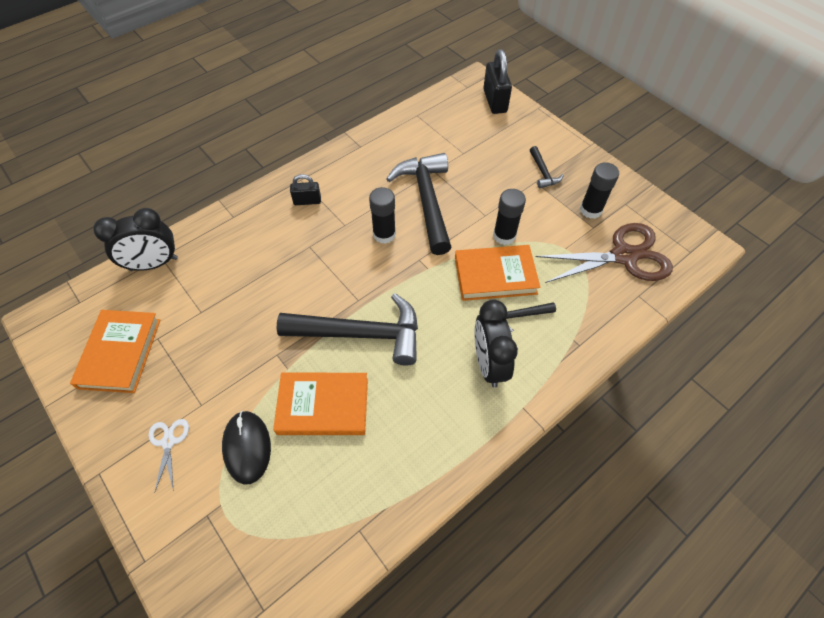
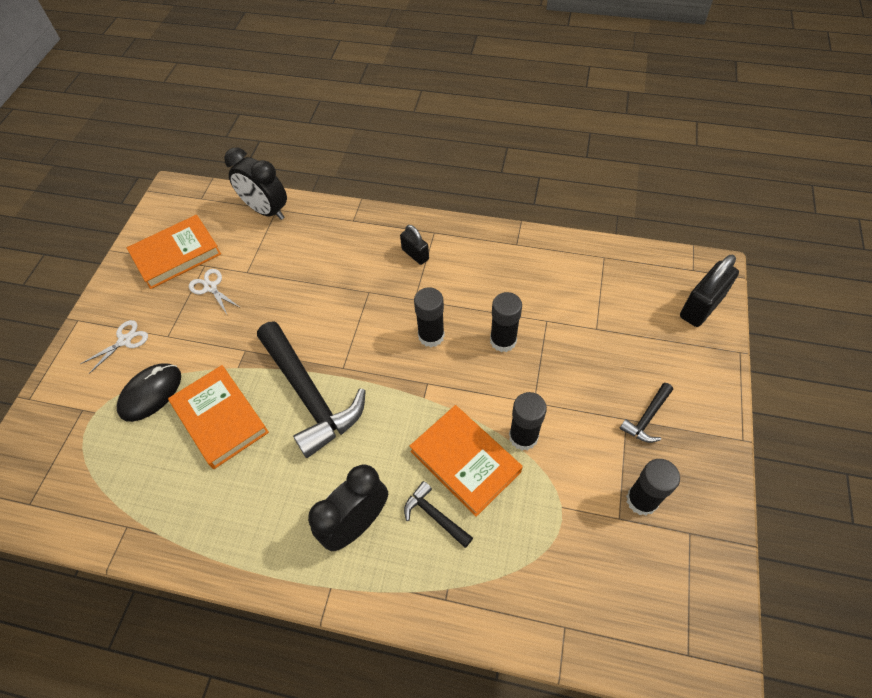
camera: 55 degrees right, 0 degrees up
black hammer [386,153,451,255] -> black glue stick [490,292,522,352]
brown scissors [535,223,673,283] -> none
none -> white scissors [189,269,241,314]

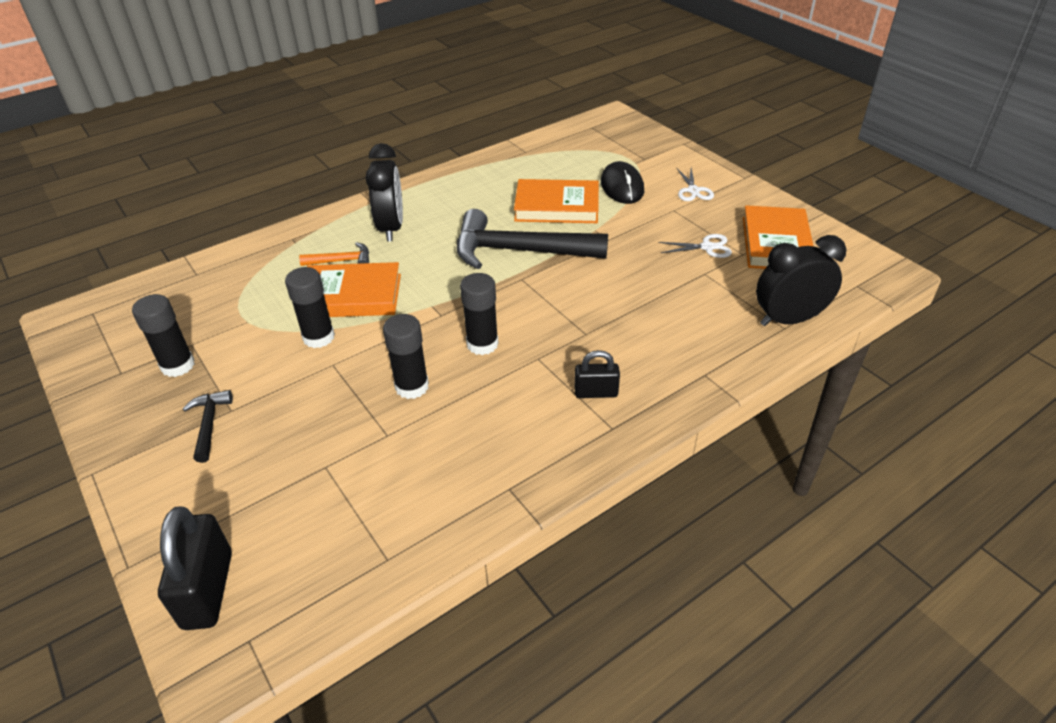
camera: 130 degrees right, 15 degrees down
black hammer [404,481,473,548] -> orange hammer [299,242,369,266]

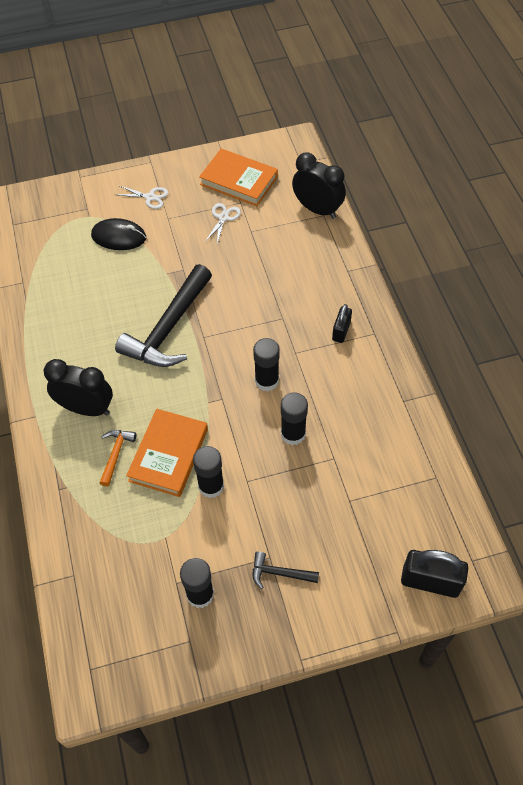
camera: 70 degrees left, 15 degrees up
orange book [514,179,599,223] -> none
black clock [756,235,846,326] -> black clock turned 120 degrees clockwise [292,153,346,219]

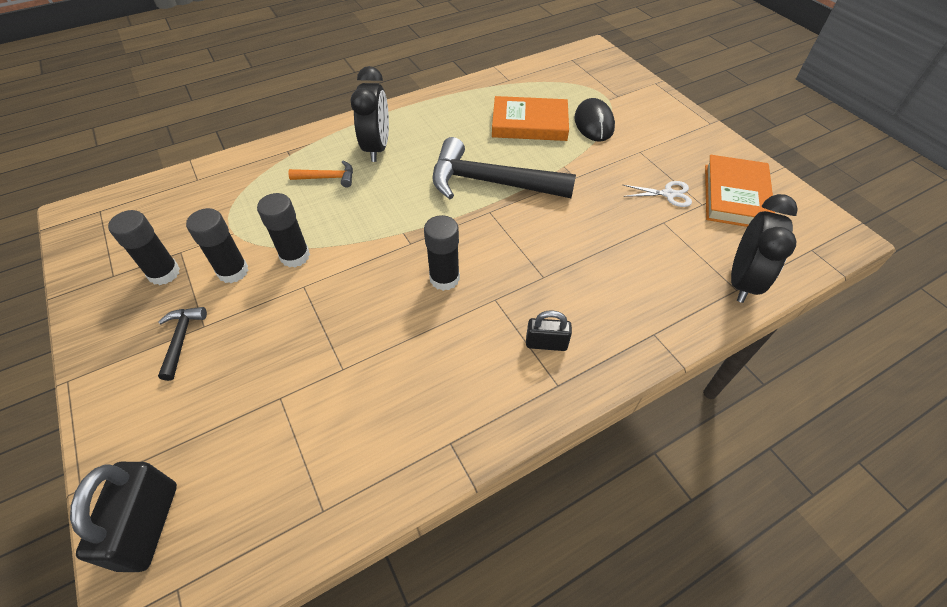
camera: 75 degrees right, 5 degrees down
white scissors [115,185,168,209] -> none
orange book [126,409,208,497] -> orange book moved to [492,96,569,141]
black glue stick [281,392,308,445] -> black glue stick moved to [186,208,248,283]

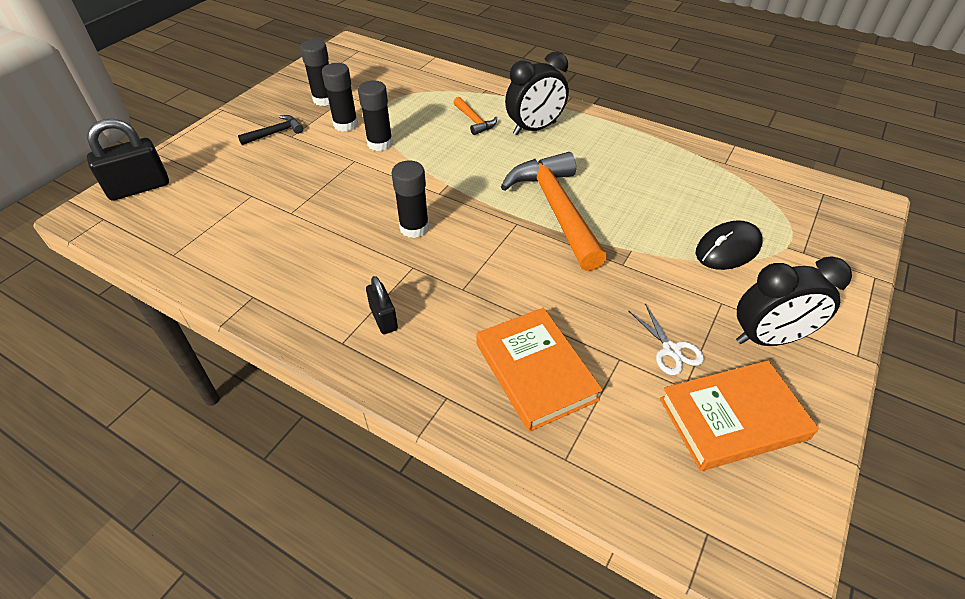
camera: 60 degrees right, 5 degrees down
black hammer [432,137,576,199] -> orange hammer [501,152,607,271]
orange book [492,96,569,141] -> orange book moved to [476,308,603,432]
black clock [731,194,798,303] -> black clock moved to [736,256,852,346]

